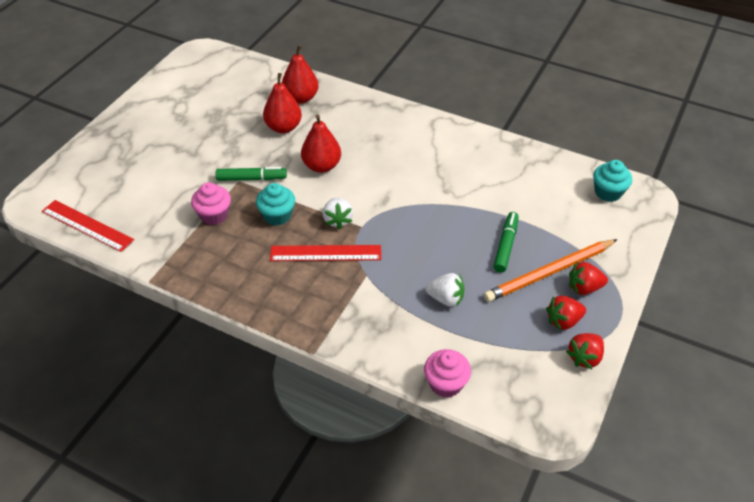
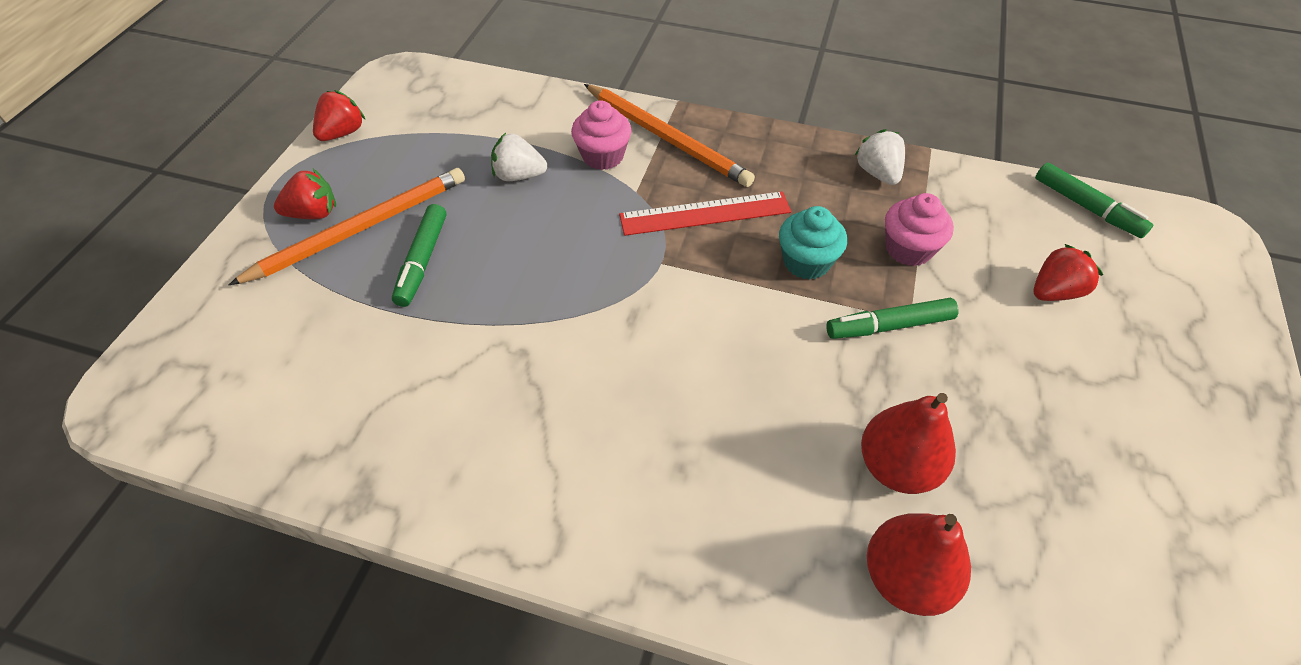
camera: 170 degrees right, 5 degrees up
red ruler [42,200,134,252] -> green marker [1035,162,1153,238]
red pear [301,114,341,173] -> none
white strawberry [323,197,353,230] -> white strawberry moved to [855,129,905,185]
pink cupcake [424,349,471,398] -> pink cupcake moved to [571,100,631,170]
red strawberry [546,296,586,330] -> red strawberry moved to [1034,244,1103,301]
turquoise cupcake [593,160,632,202] -> none
none -> orange pencil [584,84,755,187]

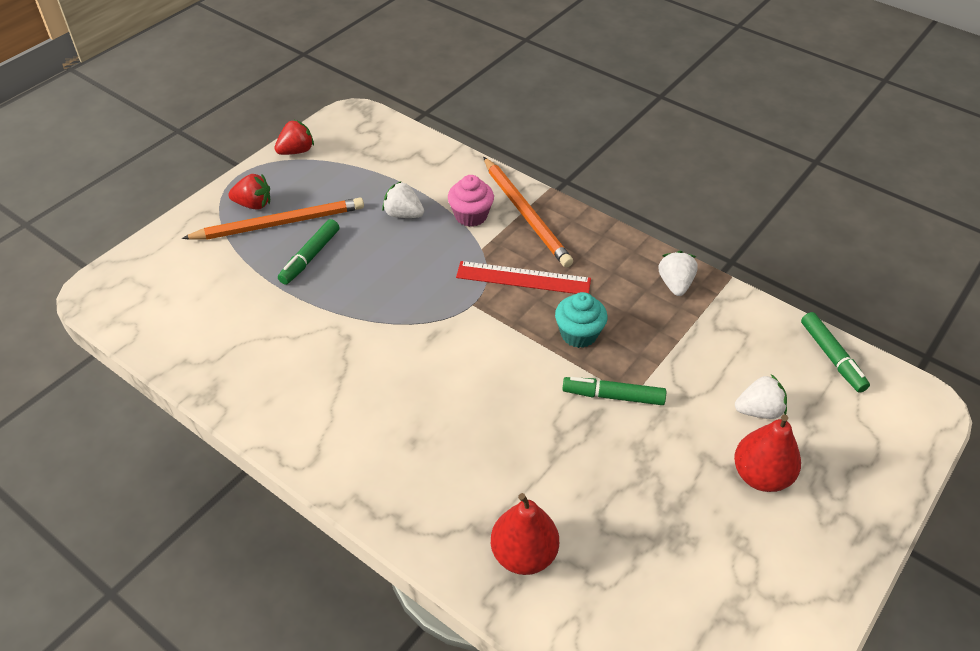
camera: 20 degrees right, 5 degrees down
red pear [861,393,956,494] -> red pear moved to [734,415,801,492]
pink cupcake [885,193,954,266] -> none
red strawberry [1034,244,1103,301] -> white strawberry [735,374,787,419]

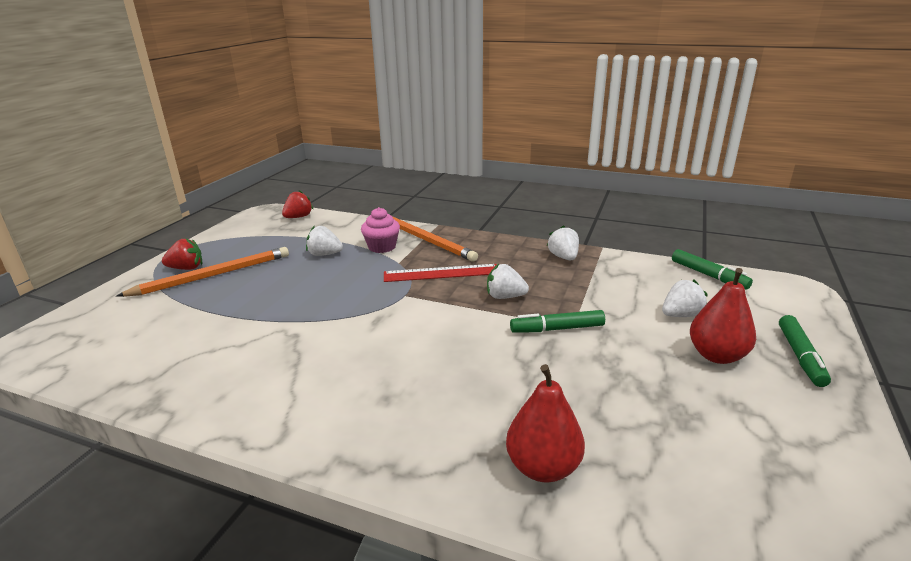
camera: 15 degrees left, 20 degrees down
red strawberry [274,120,314,155] -> red strawberry moved to [282,190,313,218]
green marker [278,219,340,285] -> green marker moved to [779,315,831,387]
turquoise cupcake [555,292,608,348] -> white strawberry [487,264,529,299]

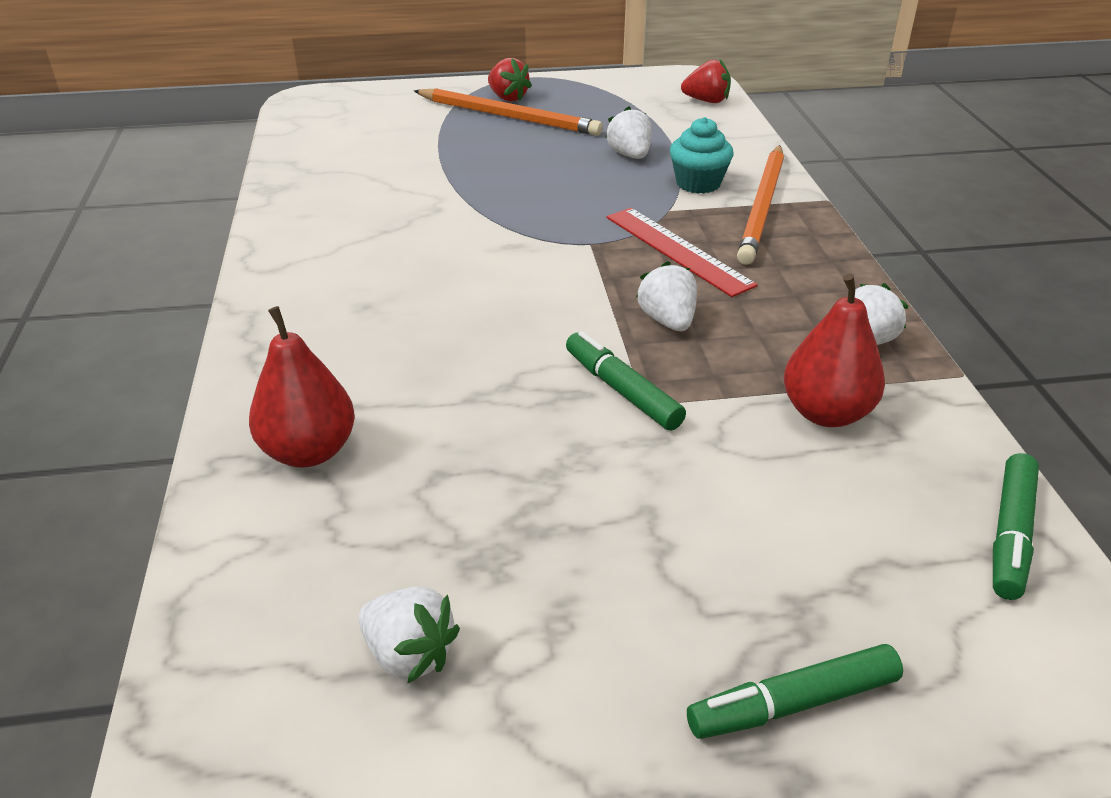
camera: 60 degrees right, 10 degrees up
pink cupcake [361,207,400,253] -> turquoise cupcake [670,117,734,194]
white strawberry [662,280,708,317] -> white strawberry moved to [358,587,460,684]
red pear [690,268,756,364] -> red pear moved to [784,274,885,427]

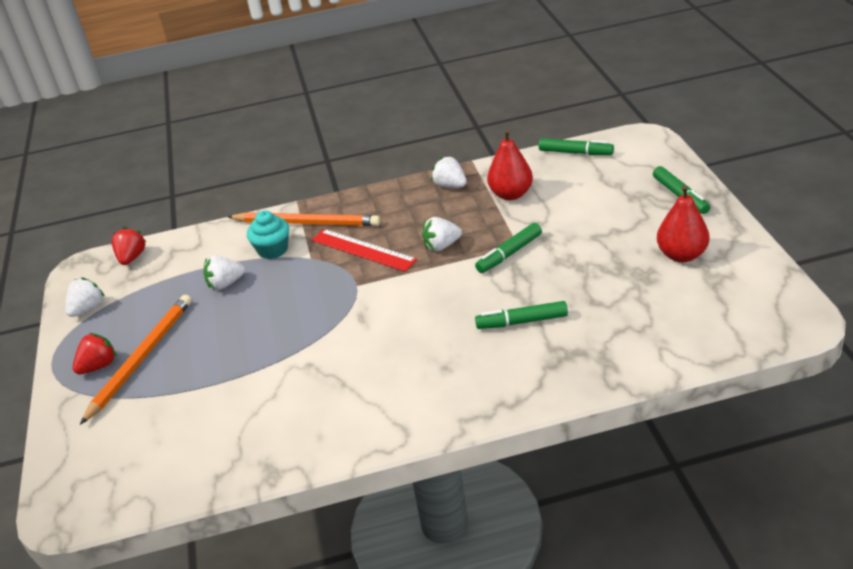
camera: 90 degrees left, 0 degrees up
red pear [249,306,355,467] -> red pear moved to [657,185,709,262]
white strawberry [358,587,460,684] -> white strawberry moved to [65,277,104,317]
red ruler [606,208,758,297] -> red ruler turned 75 degrees clockwise [312,229,417,272]
none -> green marker [475,301,568,329]

